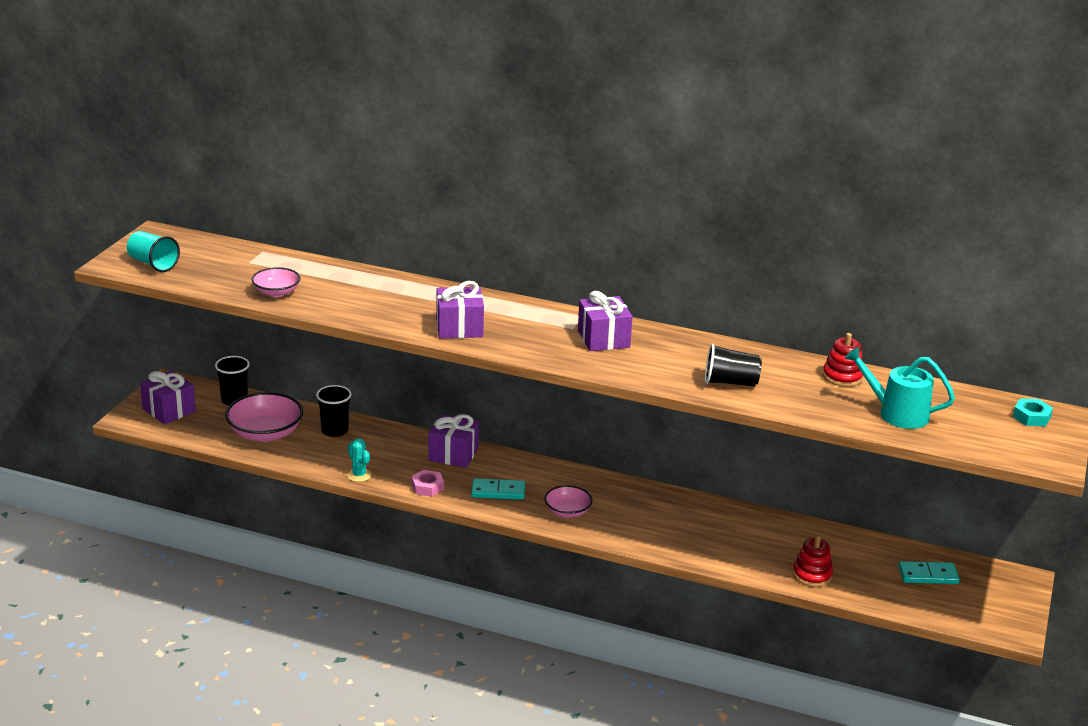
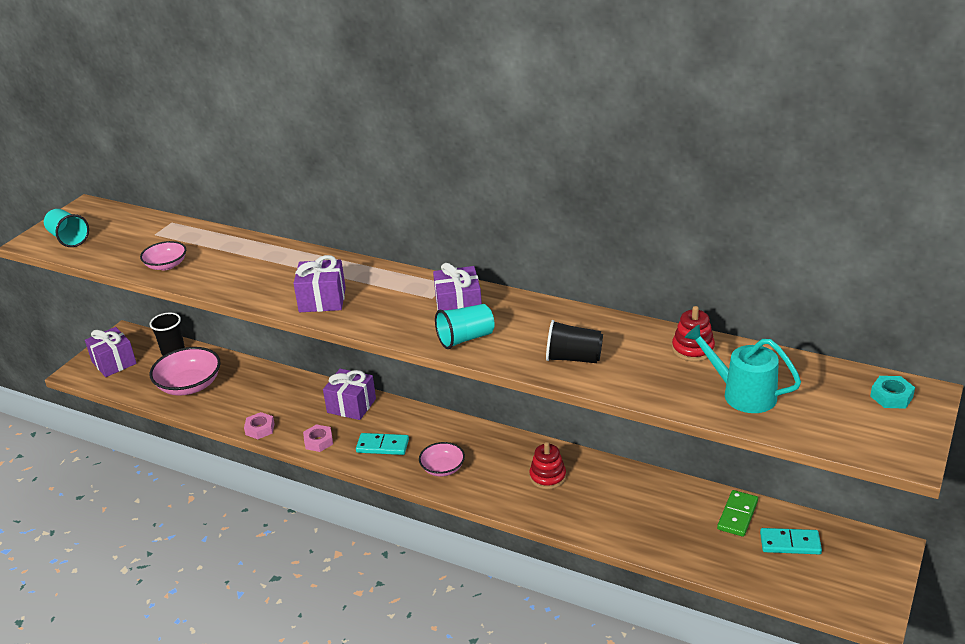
camera: 10 degrees right, 5 degrees up
black cup [316,385,352,437] -> none
turquoise cactus [347,438,372,482] -> pink nut [244,412,275,439]
red stacking toy [793,535,833,587] -> red stacking toy moved to [529,442,566,489]
none -> turquoise cup [435,304,495,349]
none -> green domino [717,490,758,537]

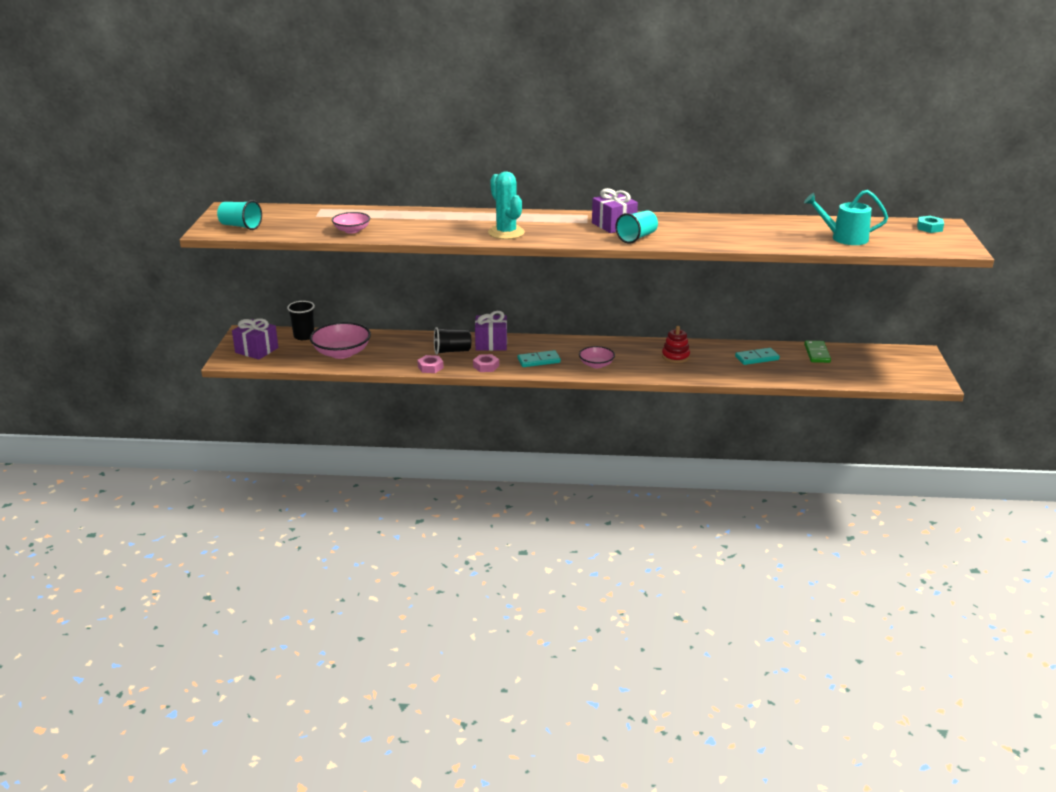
camera: 25 degrees left, 5 degrees down
purple gift [293,255,346,312] -> turquoise cactus [488,172,525,239]
black cup [546,320,603,363] -> black cup moved to [434,327,471,355]
red stacking toy [672,306,715,362] -> none
turquoise domino [760,528,822,554] -> turquoise domino moved to [735,348,780,365]

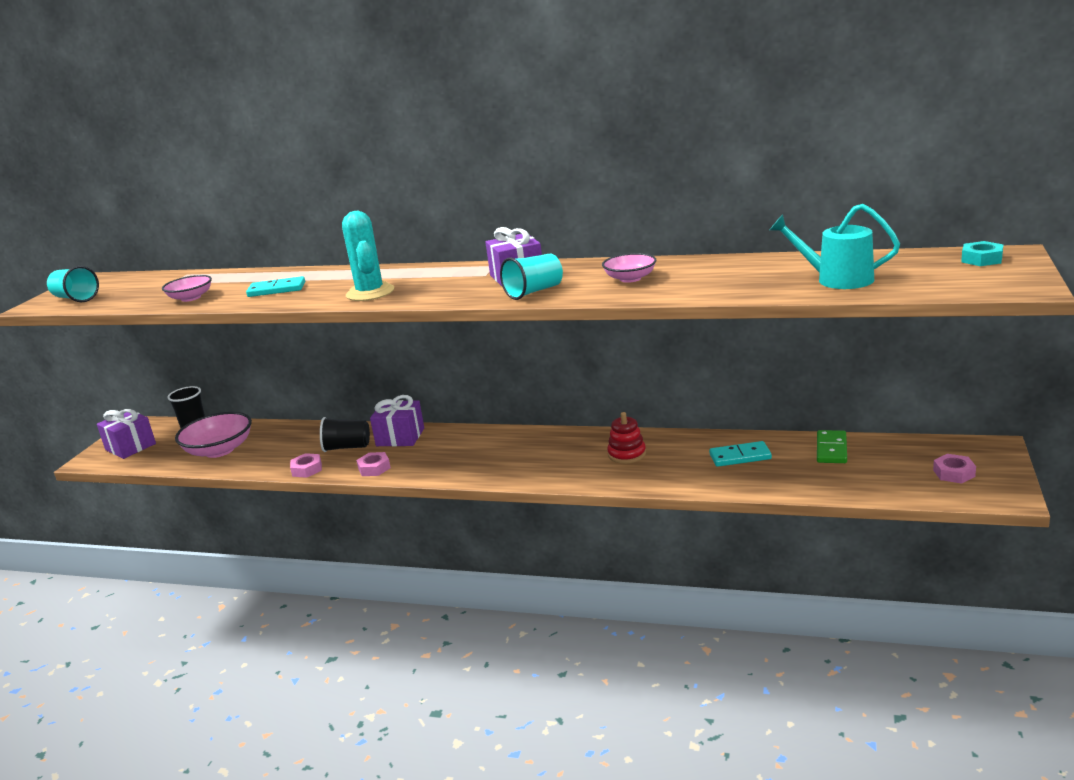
camera: 15 degrees right, 5 degrees down
turquoise domino [518,350,561,367] -> turquoise domino moved to [246,276,305,297]
pink bowl [579,346,615,368] -> pink bowl moved to [602,253,657,283]
none -> pink nut [933,454,976,484]

